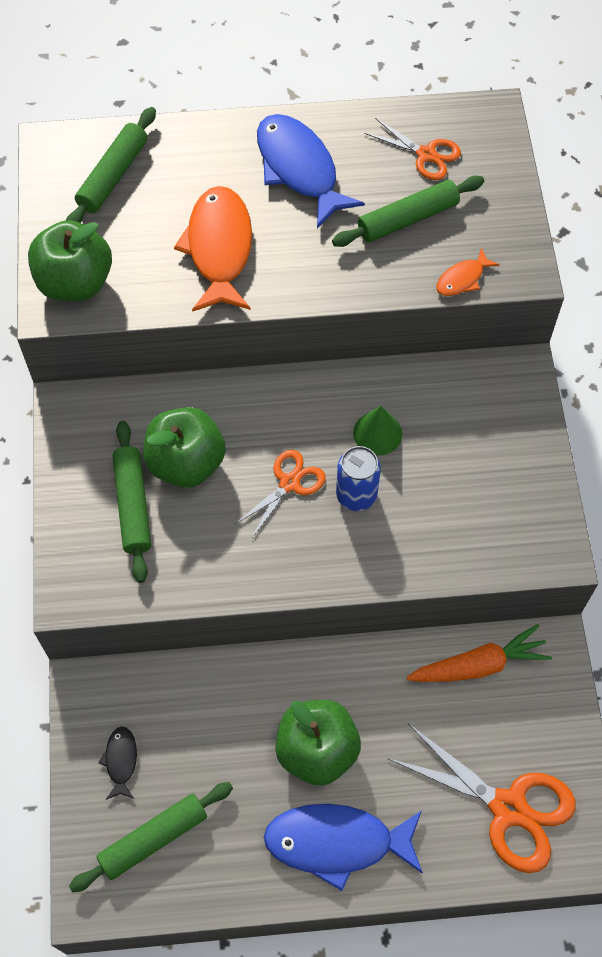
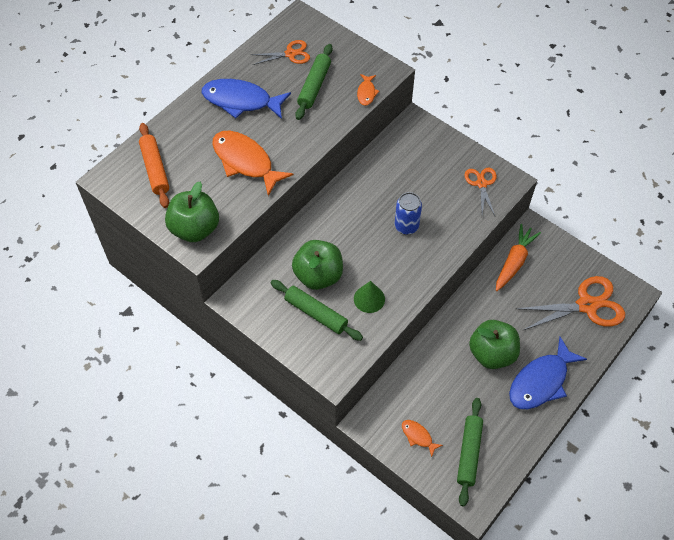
camera: 45 degrees left, 5 degrees down
green rolling pin [66,107,156,223] -> orange rolling pin [139,123,169,208]
black fish [98,726,137,800] -> orange fish [402,420,443,457]
orange scissors [234,450,326,538] -> orange scissors moved to [464,168,497,216]
green cone [353,406,402,456] -> green cone moved to [354,281,385,313]

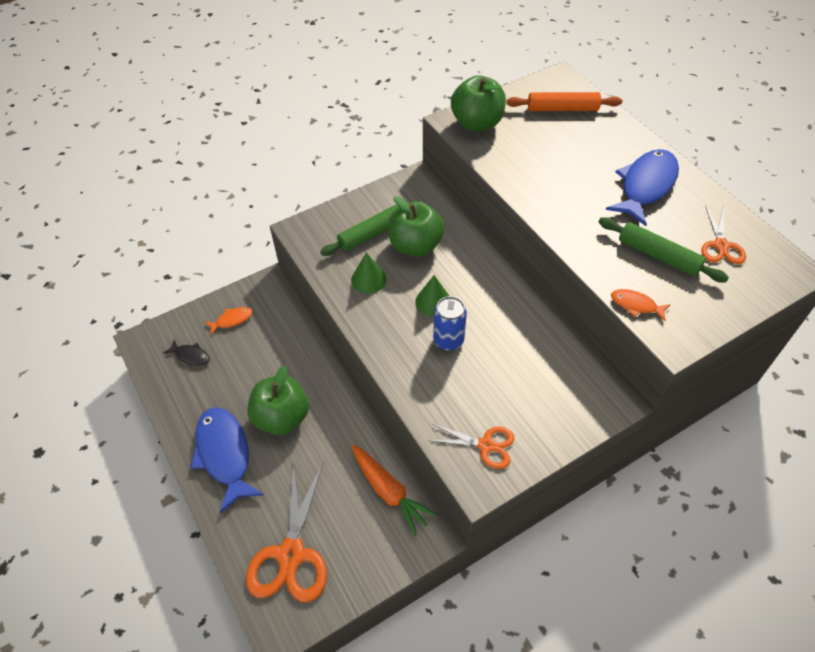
camera: 110 degrees right, 5 degrees down
orange fish [212,131,293,196] -> none
green rolling pin [457,398,483,507] -> black fish [163,340,210,366]
none -> green cone [415,275,449,316]

